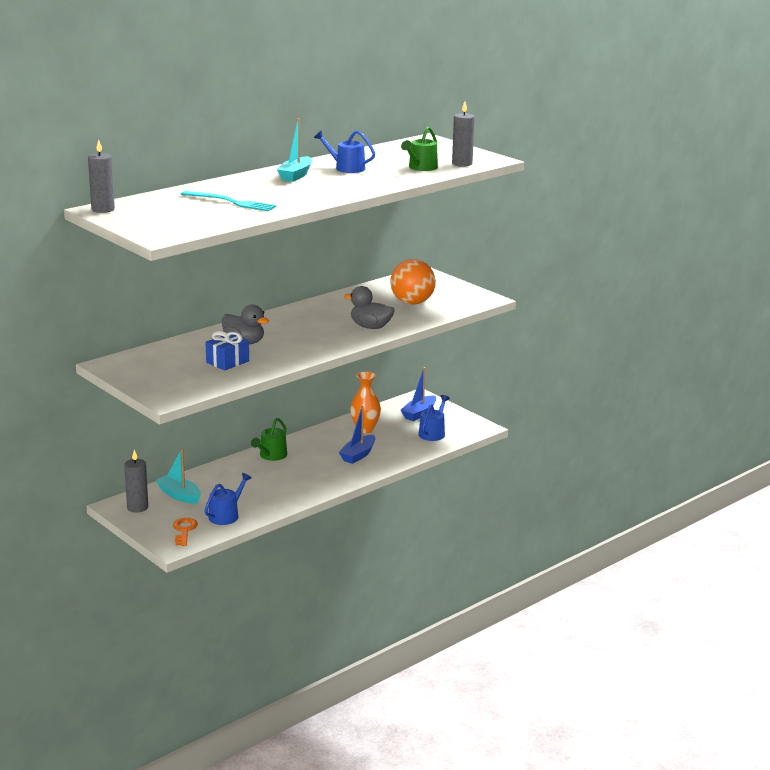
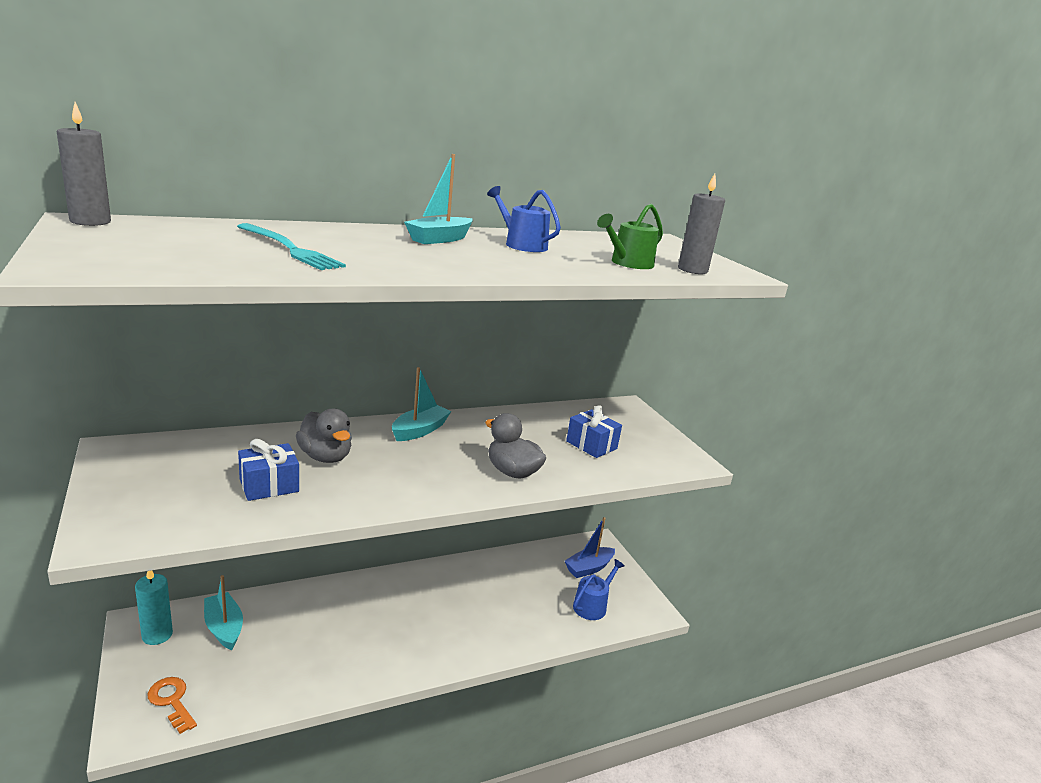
camera: 15 degrees right, 0 degrees up
grey candle [124,450,148,513] -> turquoise candle [135,571,173,645]
orange key [173,518,198,546] -> orange key turned 60 degrees counterclockwise [148,677,197,734]
blue watering can [205,473,251,525] -> none
green watering can [251,418,287,461] -> none
blue boat [339,406,376,464] -> none
orange vase [350,372,381,433] -> none
orange ball [390,259,436,304] -> blue gift [566,405,622,458]
none -> turquoise boat [392,367,452,441]

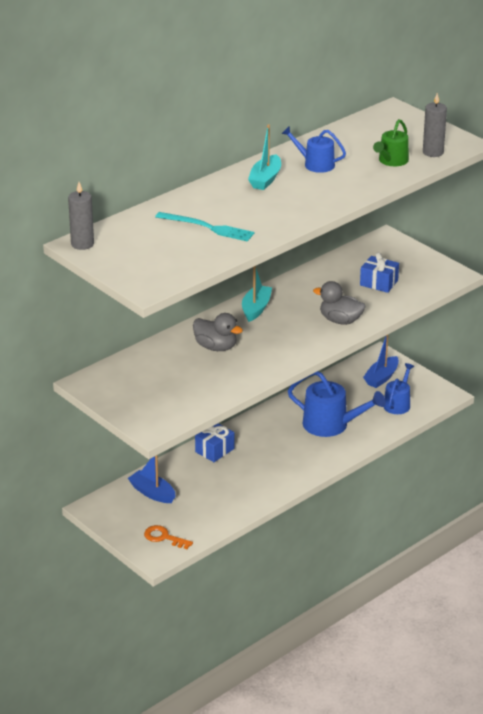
camera: 15 degrees left, 10 degrees up
turquoise candle [135,571,173,645] -> none
turquoise boat [204,575,243,650] -> blue boat [128,455,175,503]
blue gift [238,439,299,501] -> blue gift moved to [195,424,234,462]
none -> blue watering can [288,371,386,437]

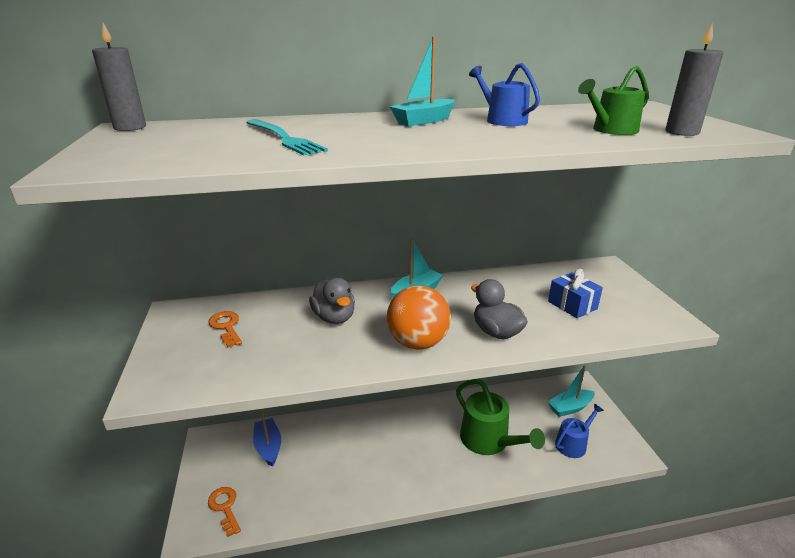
camera: 30 degrees right, 5 degrees down
blue gift [195,424,234,462] -> none
blue watering can [288,371,386,437] -> green watering can [456,379,545,455]
blue boat [363,335,399,388] -> turquoise boat [548,365,594,417]
none -> orange key [208,311,242,347]
none -> orange ball [387,285,451,350]

